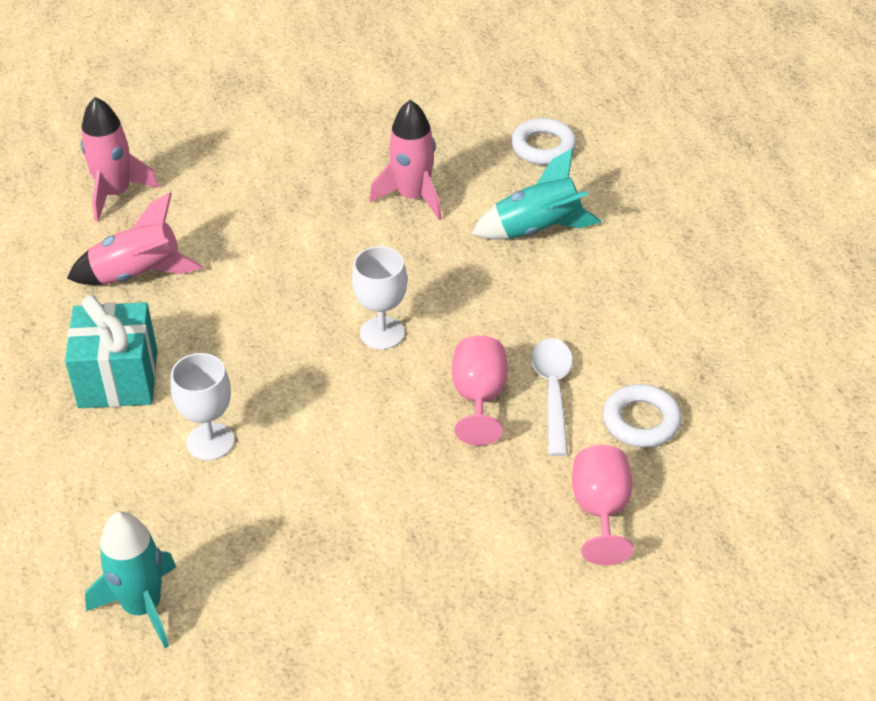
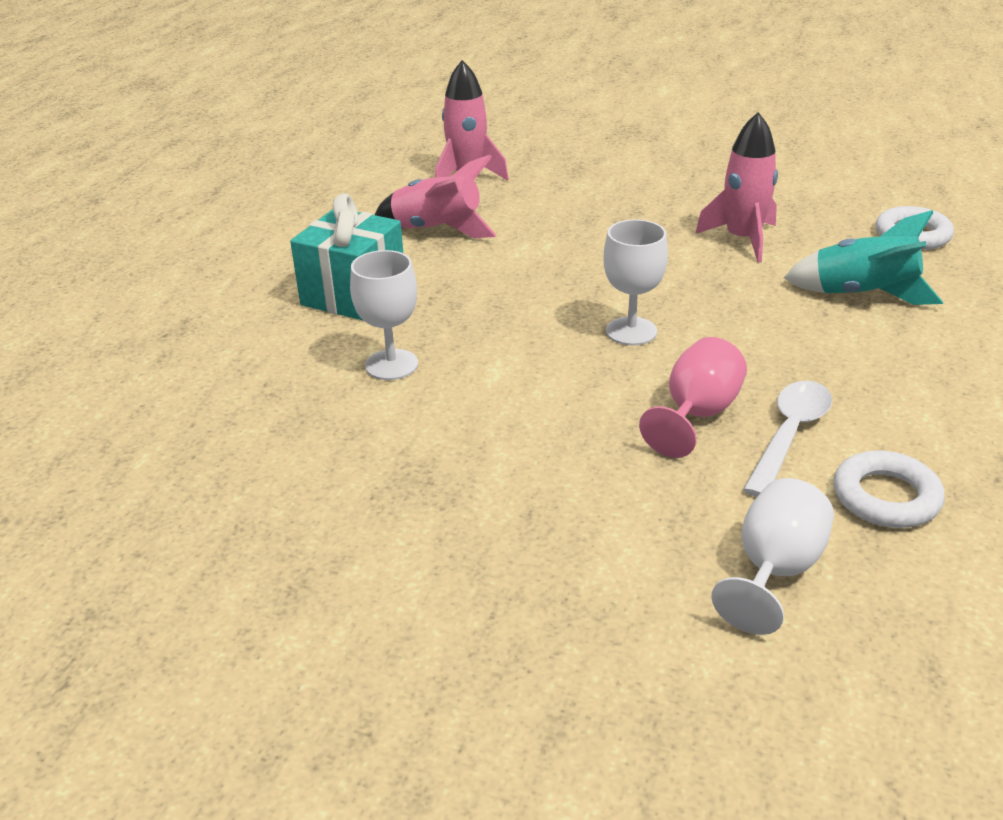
camera: 30 degrees right, 10 degrees down
turquoise rocket [85,511,176,648] -> none
pink goblet [572,445,634,565] -> white goblet [711,478,834,635]

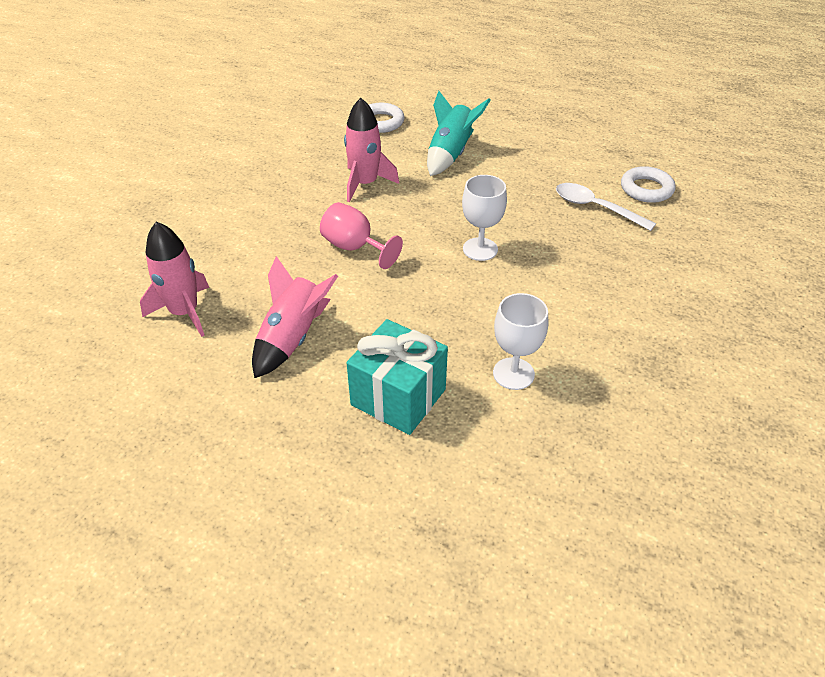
camera: 85 degrees left, 10 degrees up
pink goblet [639,337,747,458] -> pink goblet moved to [320,202,403,269]
white goblet [711,478,834,635] -> none

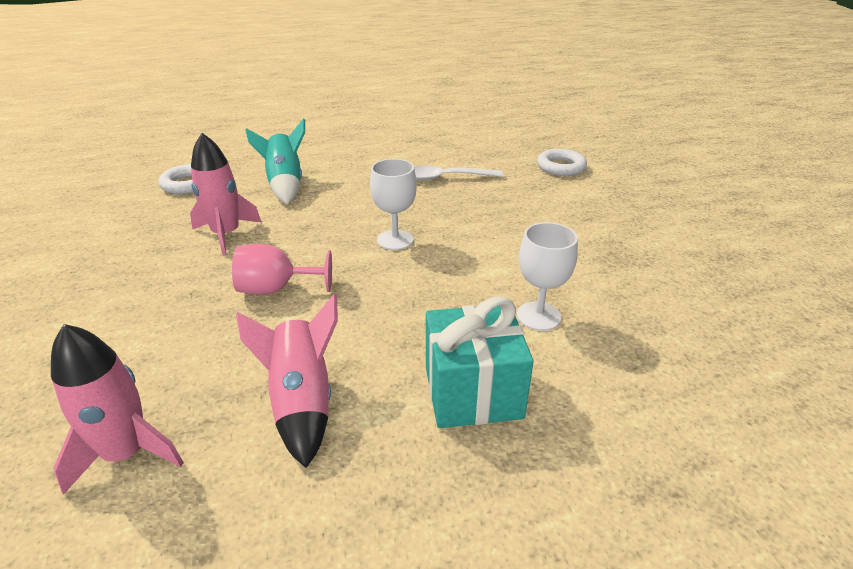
camera: 40 degrees left, 10 degrees down
white ring [621,166,675,203] -> white ring moved to [537,149,587,176]

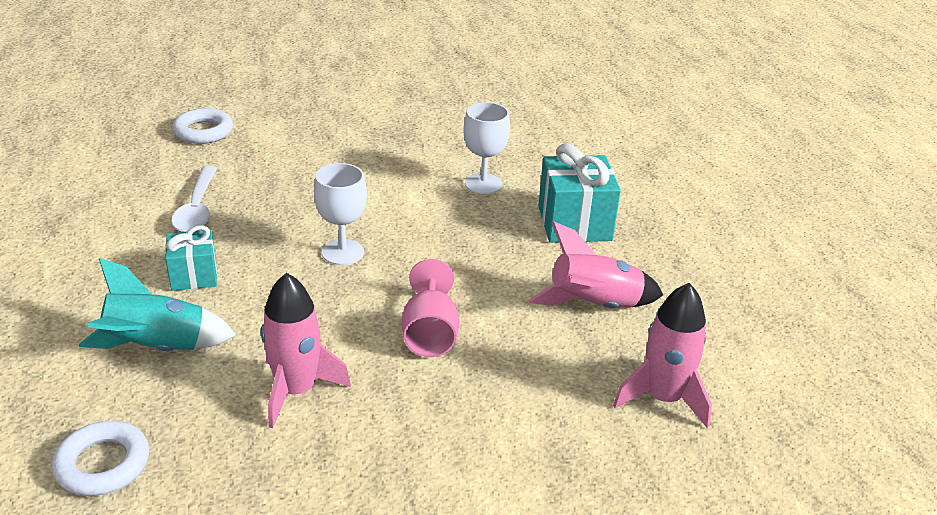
camera: 90 degrees left, 0 degrees up
none -> turquoise gift [165,225,217,291]

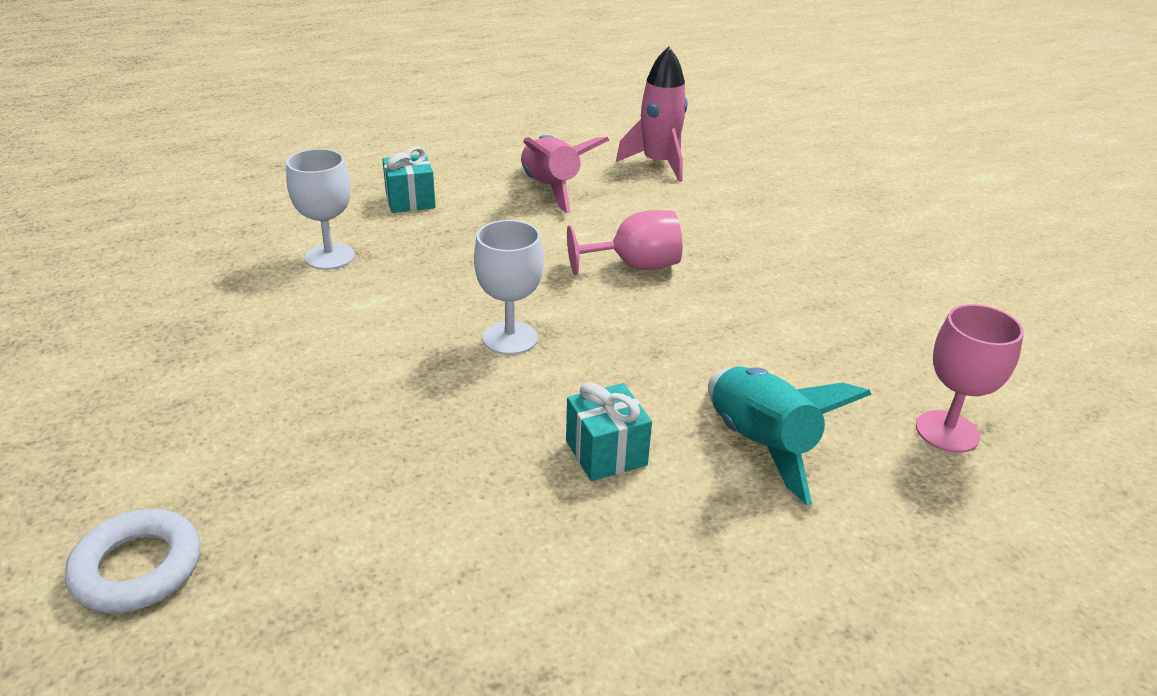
camera: 100 degrees left, 0 degrees up
white ring [52,421,149,496] -> pink goblet [916,304,1024,453]
white spoon [171,166,217,232] -> none
pink rocket [261,273,351,428] -> none
turquoise gift [538,143,621,243] -> turquoise gift [382,146,436,213], size x0.60

